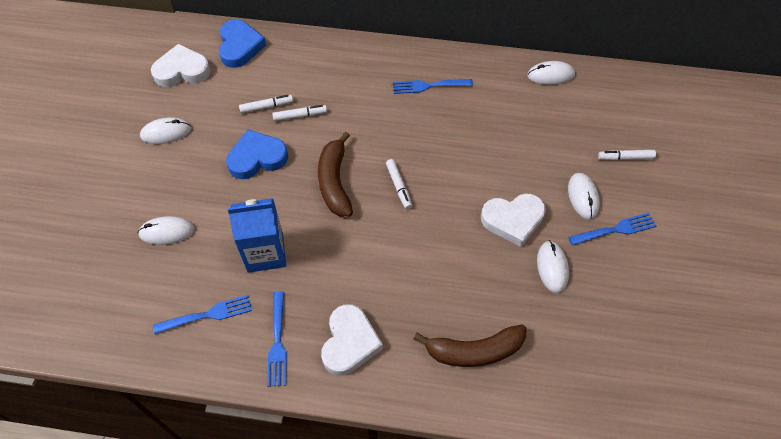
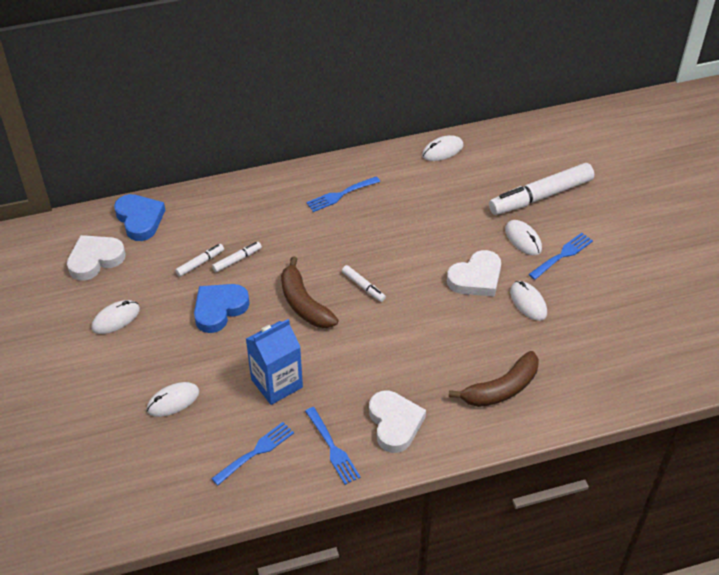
camera: 25 degrees left, 10 degrees down
white marker [598,150,656,160] -> white marker [489,163,594,215], size x2.22

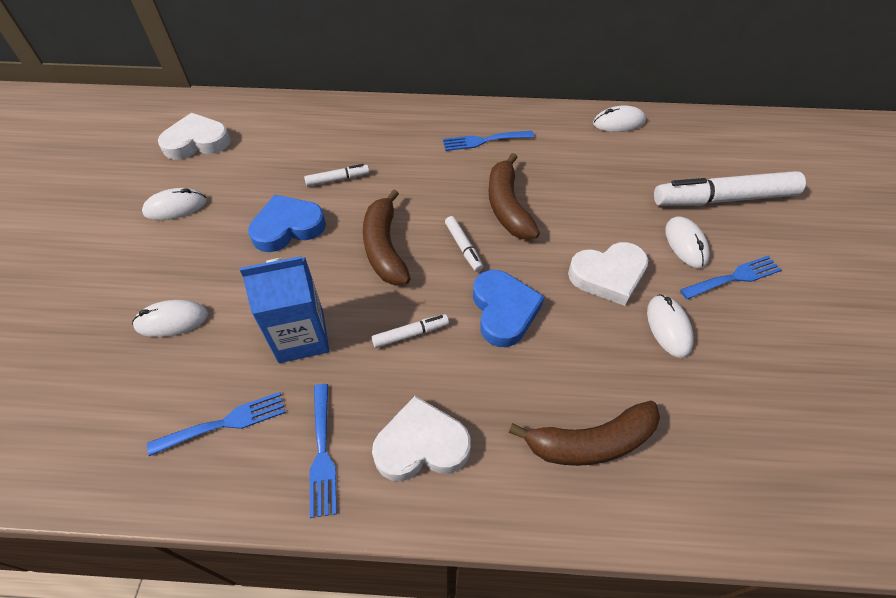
camera: 20 degrees right, 5 degrees up
blue heart [114,194,165,241] -> blue heart moved to [473,270,544,347]
white marker [175,244,224,277] -> white marker moved to [371,314,449,348]
white heart [369,390,426,453] -> white heart turned 105 degrees counterclockwise [372,396,471,481]
none -> brown banana [489,153,540,239]

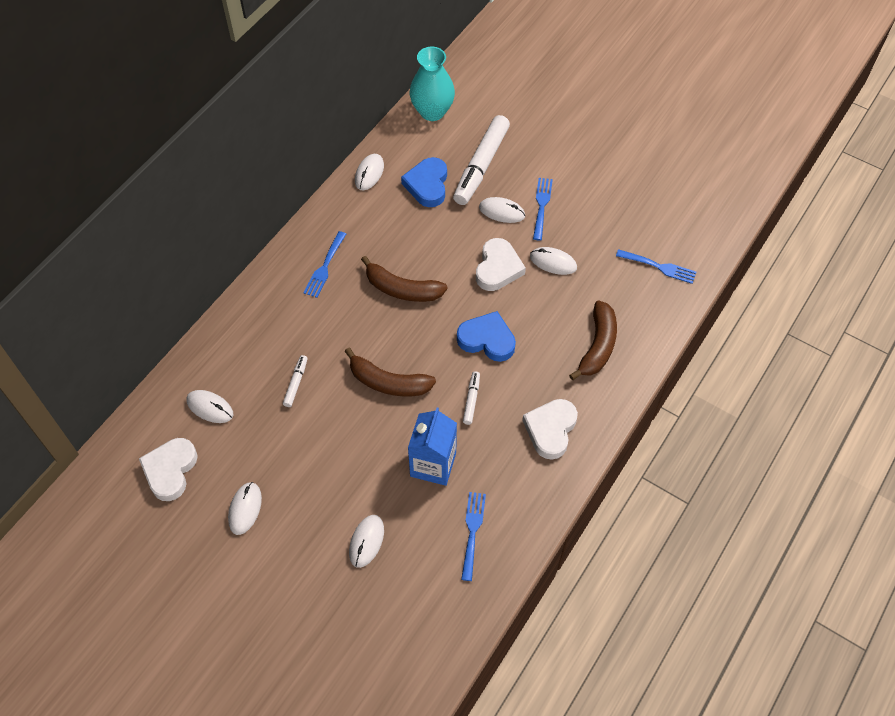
camera: 60 degrees left, 5 degrees up
blue heart [248,195,326,252] -> blue heart moved to [401,157,447,207]
blue fork [309,384,337,518] -> blue fork moved to [616,249,696,284]
white marker [445,216,483,272] -> none
none -> white mouse [186,390,233,423]
none -> turquoise vase [410,47,455,121]

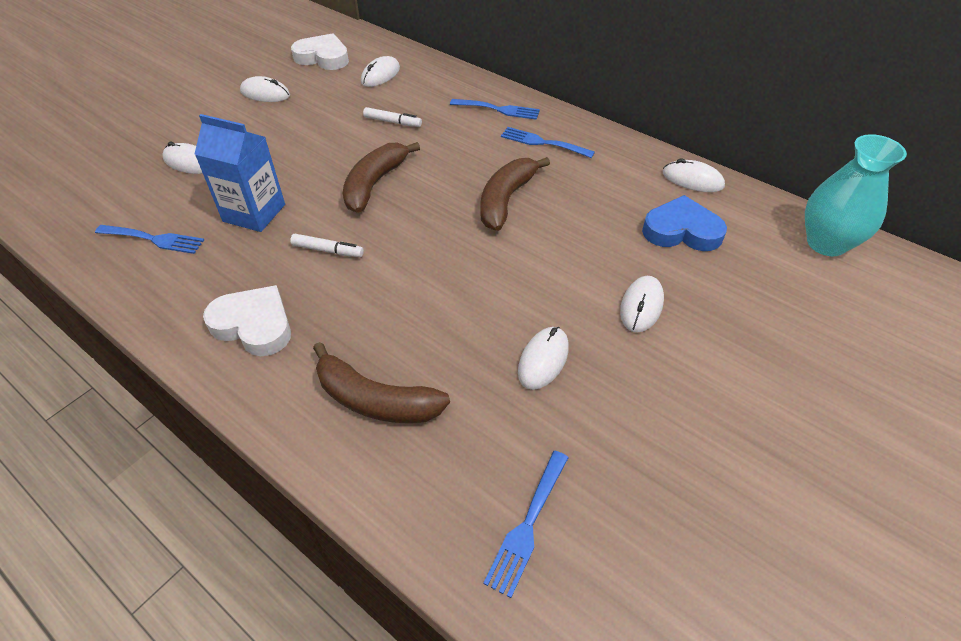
camera: 95 degrees right, 10 degrees down
white marker [453,115,510,205] -> none
blue heart [457,311,516,362] -> none
white heart [476,238,526,291] -> none
blue fork [533,178,553,240] -> blue fork moved to [450,99,540,120]

